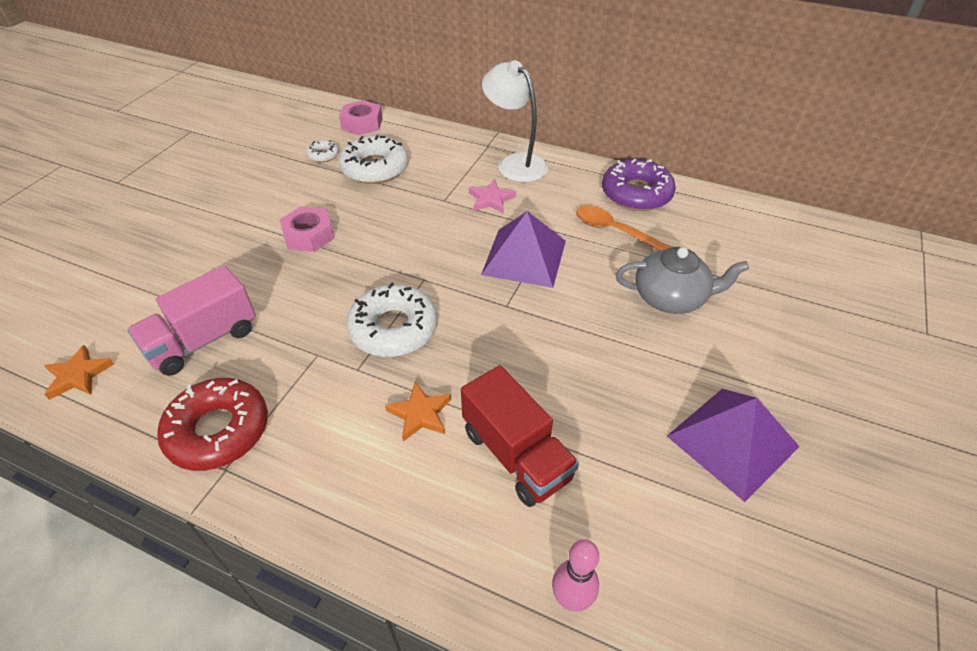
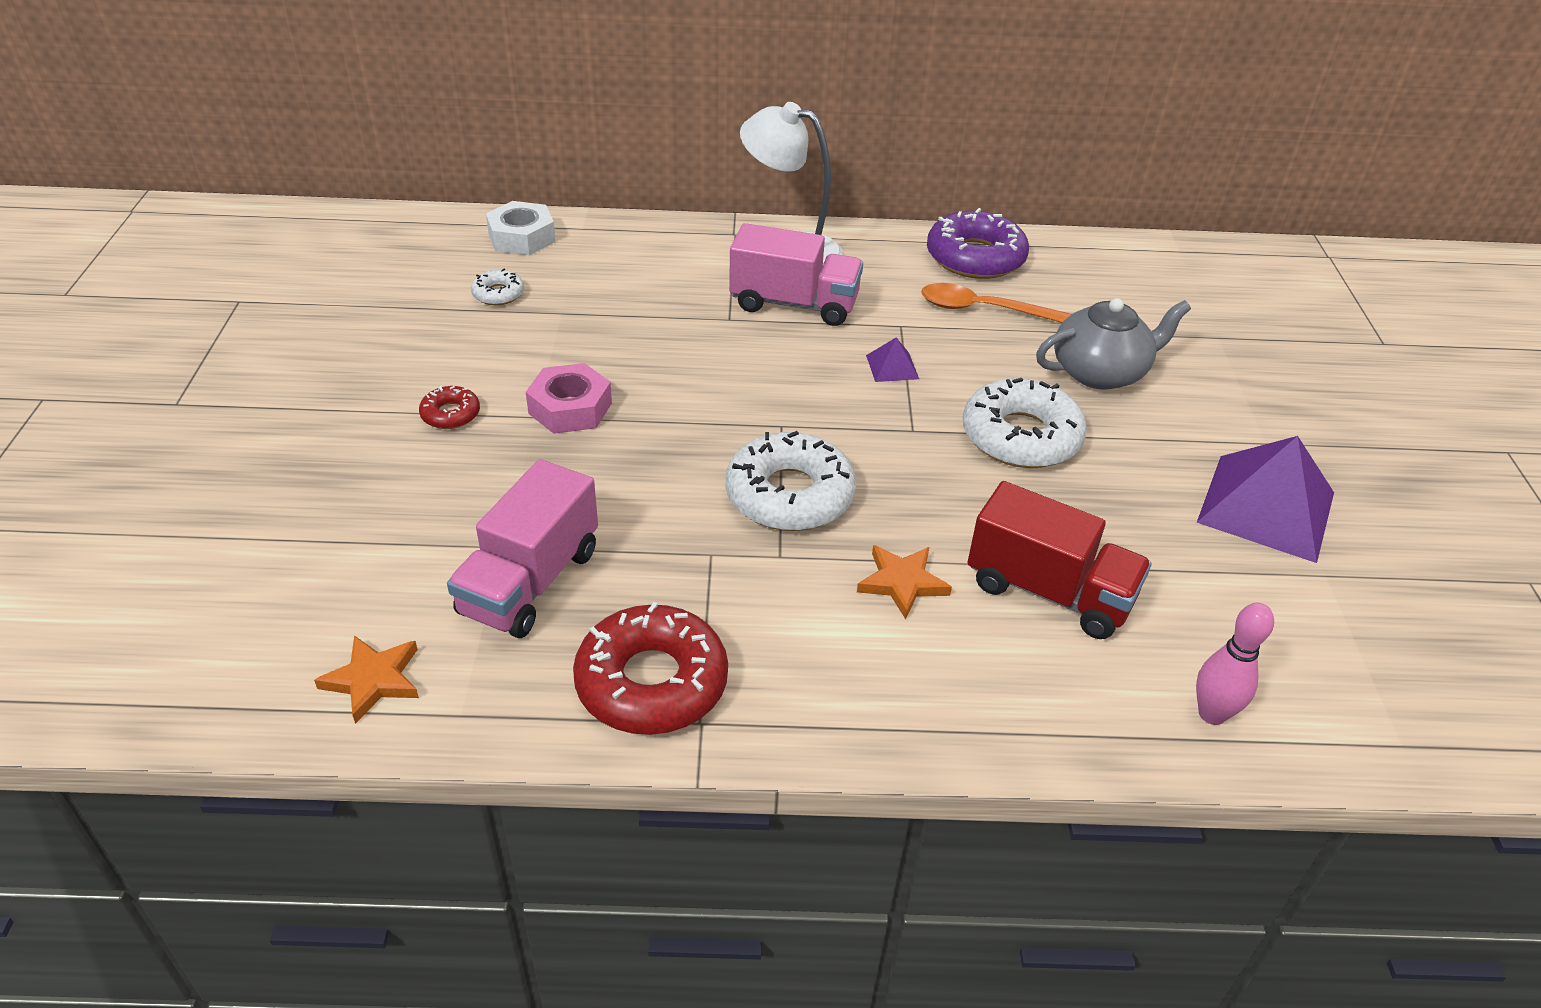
camera: 25 degrees left, 5 degrees down
pink nut [339,100,383,135] -> white nut [486,201,556,255]
white donut [339,135,409,184] -> white donut moved to [963,378,1087,468]
pink star [469,180,516,214] -> pink truck [729,223,863,326]
purple pyramid [481,211,566,288] -> purple pyramid [866,337,919,382], size x0.44
none -> red donut [419,385,480,429]

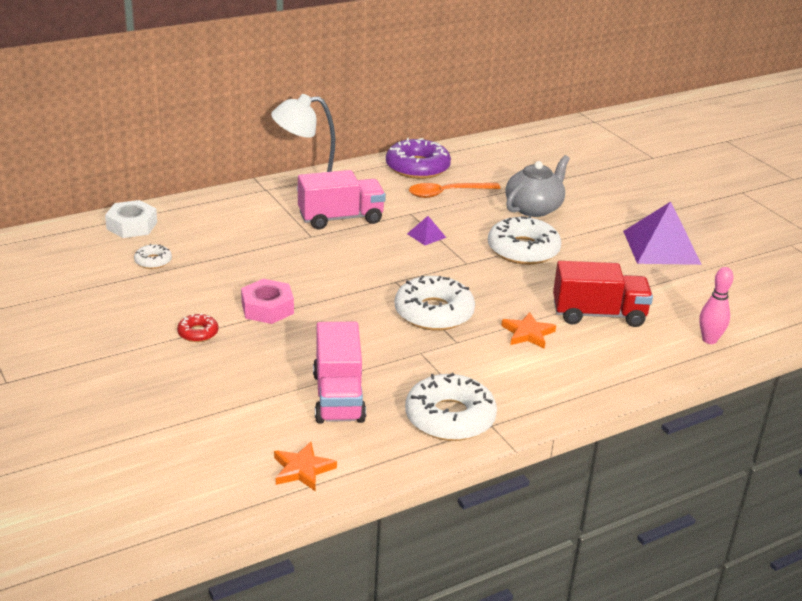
camera: 30 degrees left, 10 degrees down
red donut [573,602,728,735] -> white donut [405,373,497,441]

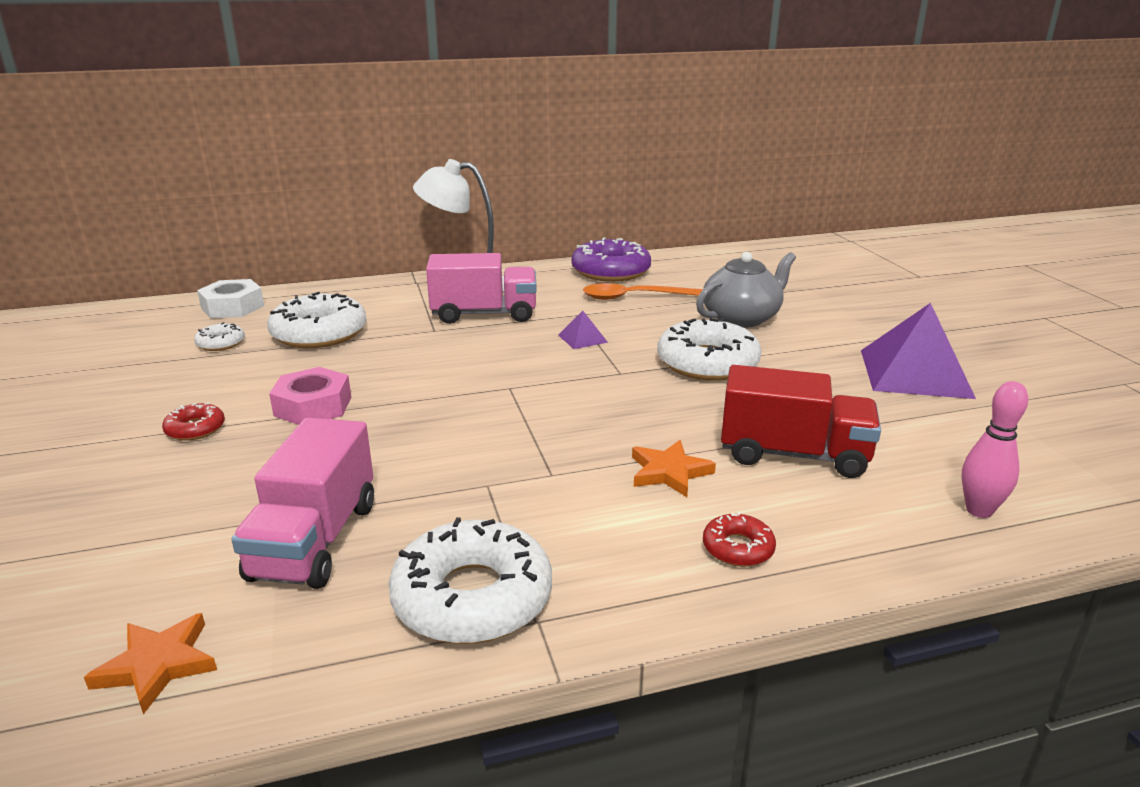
camera: 15 degrees right, 5 degrees down
white donut [395,275,475,331] -> white donut moved to [267,292,367,348]
none -> red donut [703,512,776,567]

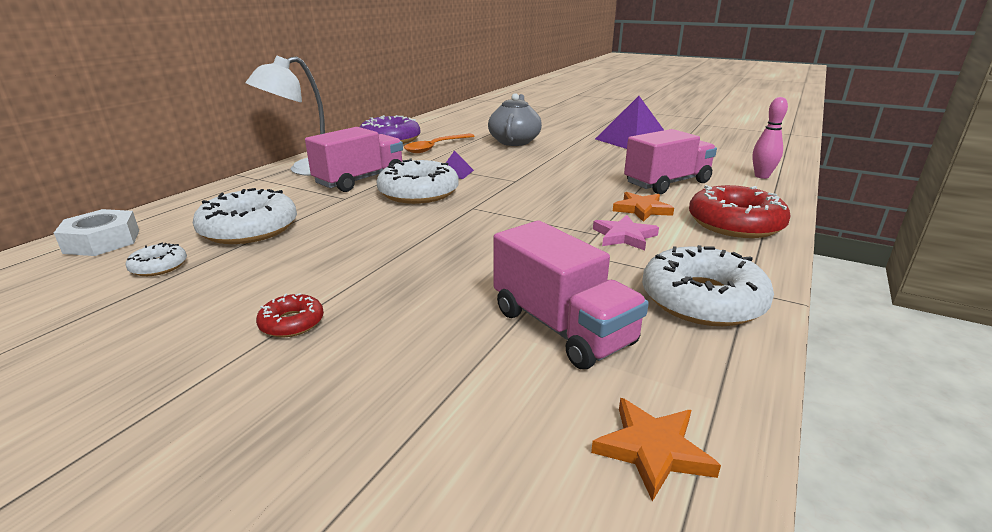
camera: 45 degrees left, 0 degrees up
pink nut [269,367,351,425] -> none
white donut [657,318,762,381] -> white donut moved to [376,158,459,204]
red donut [703,512,776,567] -> red donut [689,185,791,238], size x2.06
red truck [721,365,881,478] -> pink truck [624,129,717,194]
none -> pink star [593,215,659,251]

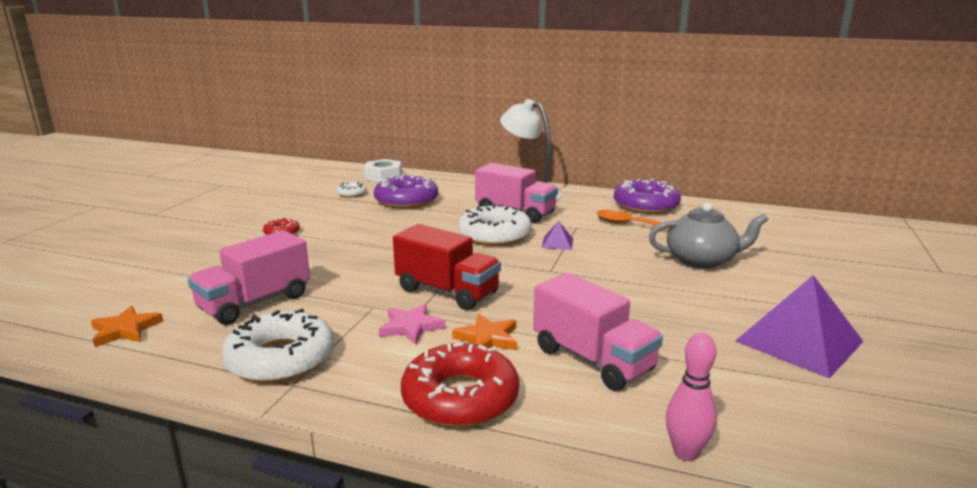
camera: 80 degrees right, 5 degrees down
white donut [193,188,297,244] -> purple donut [374,174,438,209]
none -> red truck [393,224,501,310]

